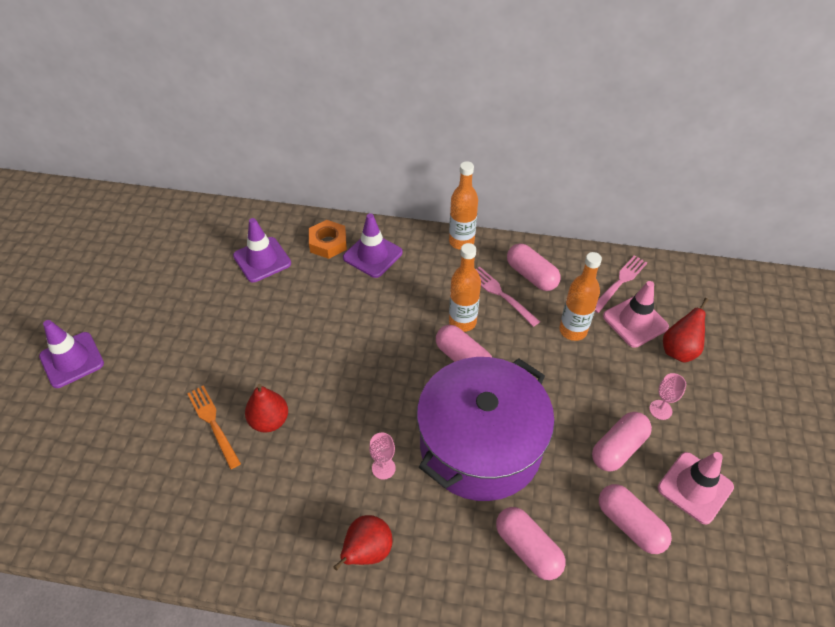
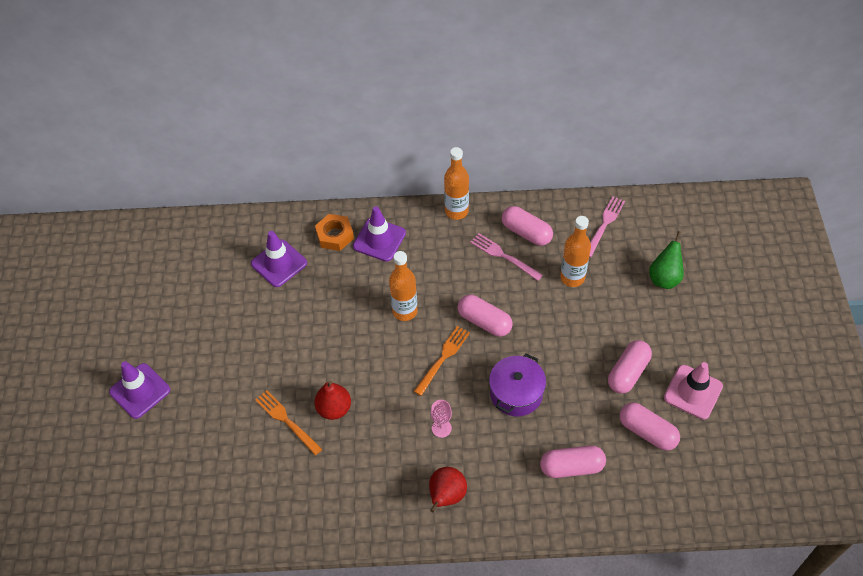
camera: 10 degrees left, 5 degrees up
purple pot [417,357,555,501] -> purple pot [489,354,546,416], size x0.52
orange bottle [449,243,481,332] -> orange bottle moved to [389,251,418,321]
pink capsule [496,507,565,580] -> pink capsule turned 45 degrees counterclockwise [540,446,606,478]
pink traffic cone [603,281,669,348] -> none
pink goblet [649,373,686,420] -> none
red pear [663,298,709,363] -> green pear [649,231,684,289]
none -> orange fork [414,326,470,396]

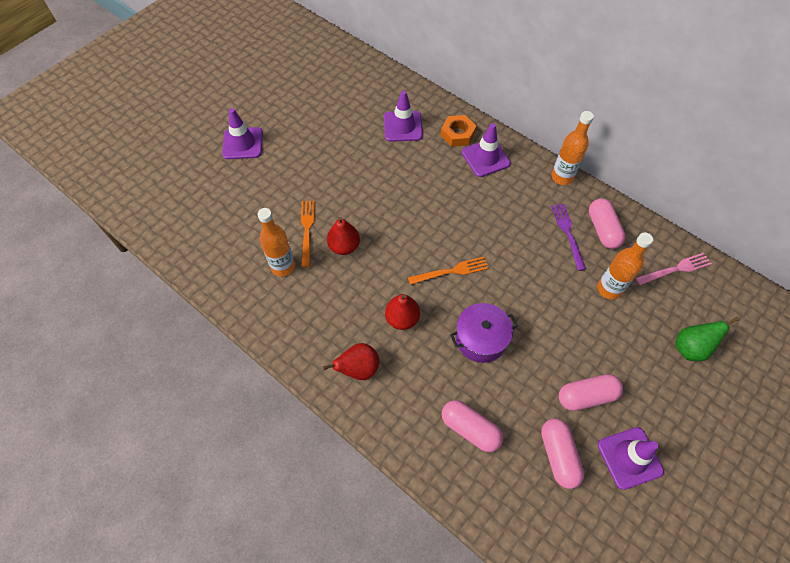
camera: 40 degrees right, 5 degrees up
orange bottle [389,251,418,321] -> orange bottle moved to [257,208,295,277]
pink goblet [431,400,452,438] -> red pear [385,294,420,330]
pink capsule [458,295,513,337] -> none
pink fork [470,233,543,281] -> purple fork [551,204,586,271]
pink traffic cone [664,362,723,420] -> purple traffic cone [598,427,664,490]

